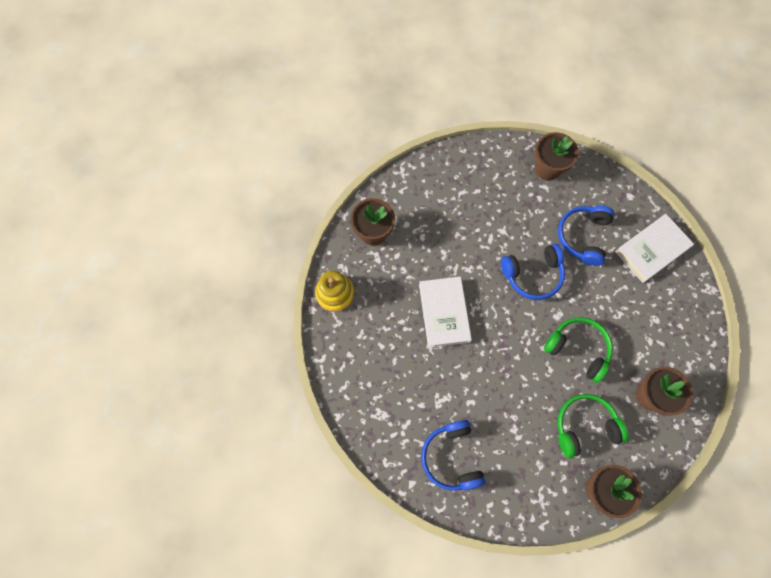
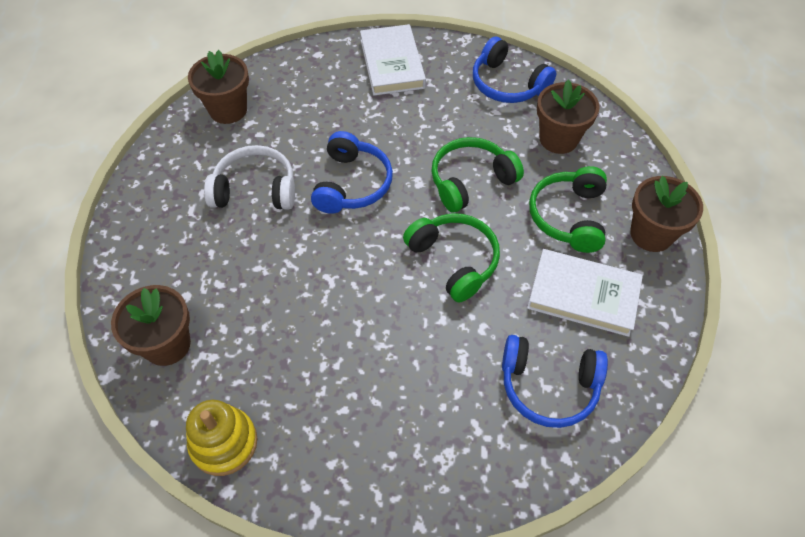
camera: 65 degrees left, 15 degrees down
white book [419,276,472,348] -> white book moved to [527,249,643,337]
blue headphones [558,205,614,266] -> blue headphones moved to [473,37,556,103]
none -> white headphones [204,145,295,210]
none -> green headphones [403,213,500,303]

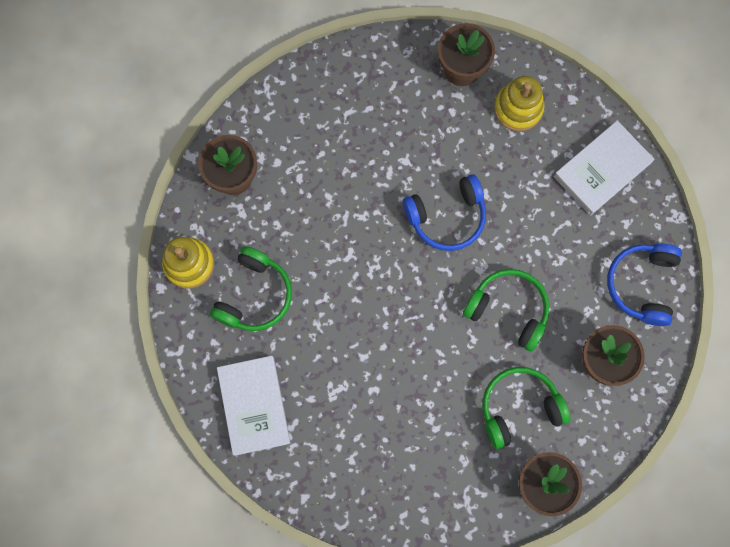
camera: 60 degrees right, 20 degrees up
white headphones [204,145,295,210] -> none
green headphones [403,213,500,303] -> green headphones moved to [210,246,292,331]
blue headphones [502,335,608,428] -> none
white book [527,249,643,337] -> white book moved to [217,356,290,456]
none -> yellow stacking toy [494,76,545,132]

